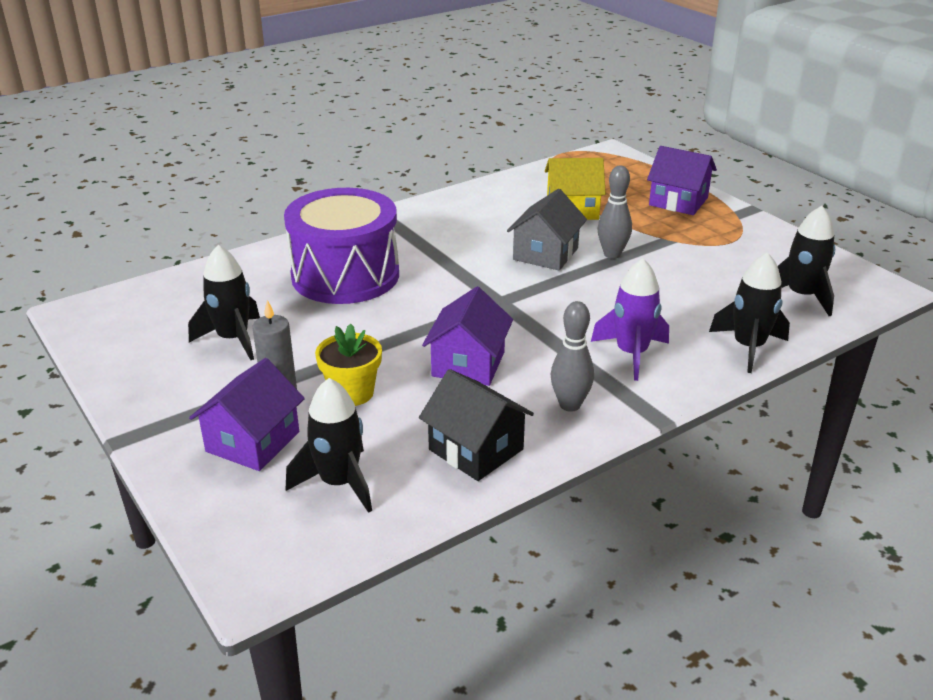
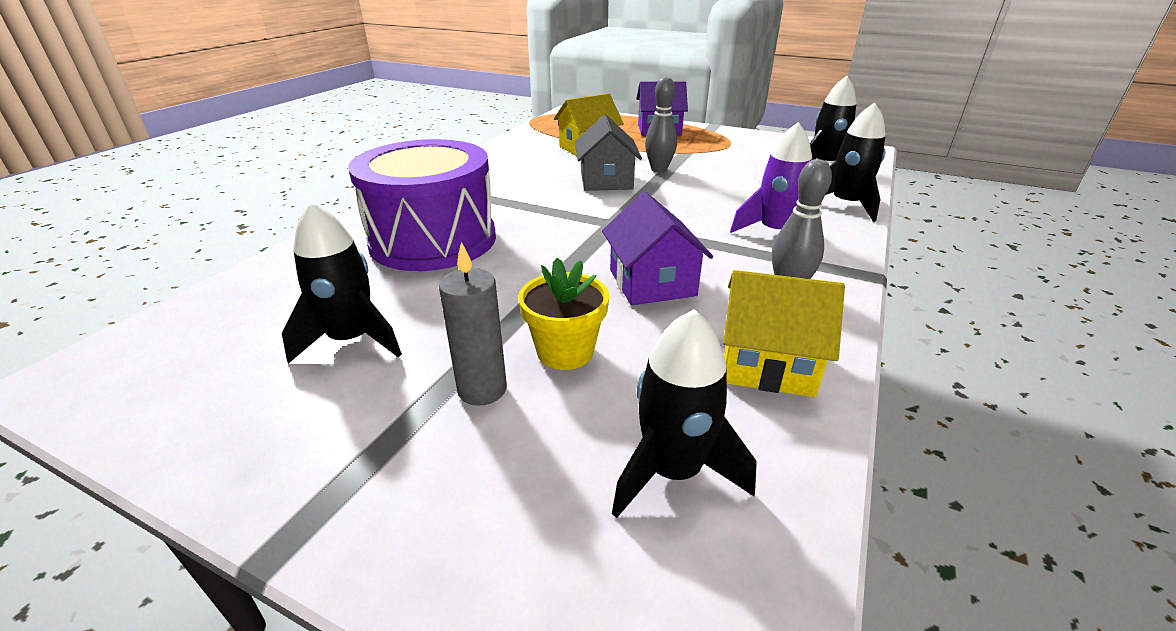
camera: 30 degrees left, 0 degrees up
purple house [189,358,305,471] -> none
black house [419,369,534,481] -> yellow house [723,270,845,398]

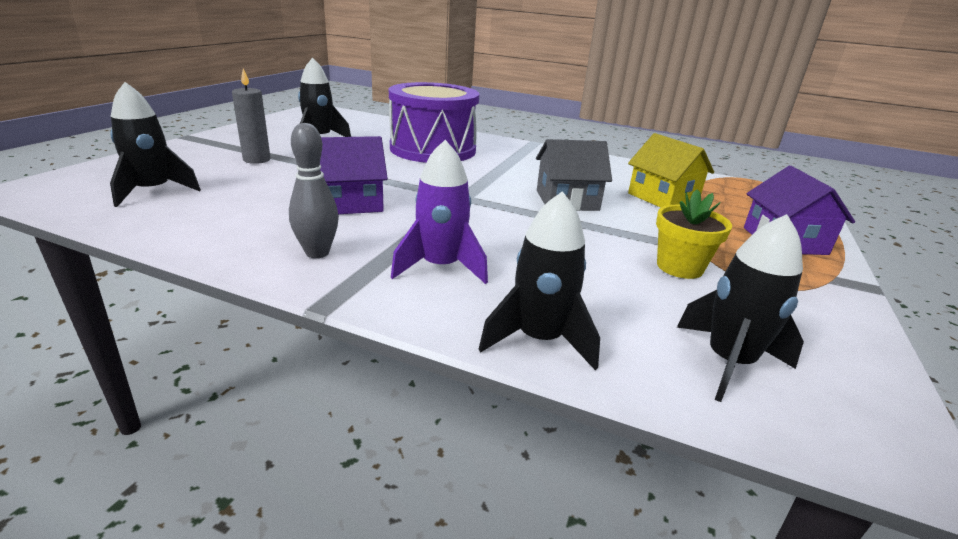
camera: 85 degrees right, 5 degrees down
yellow flower pot [518,258,609,370] -> yellow flower pot moved to [656,189,732,279]
grey bowling pin [645,76,677,173] -> none
yellow house [723,270,845,398] -> none

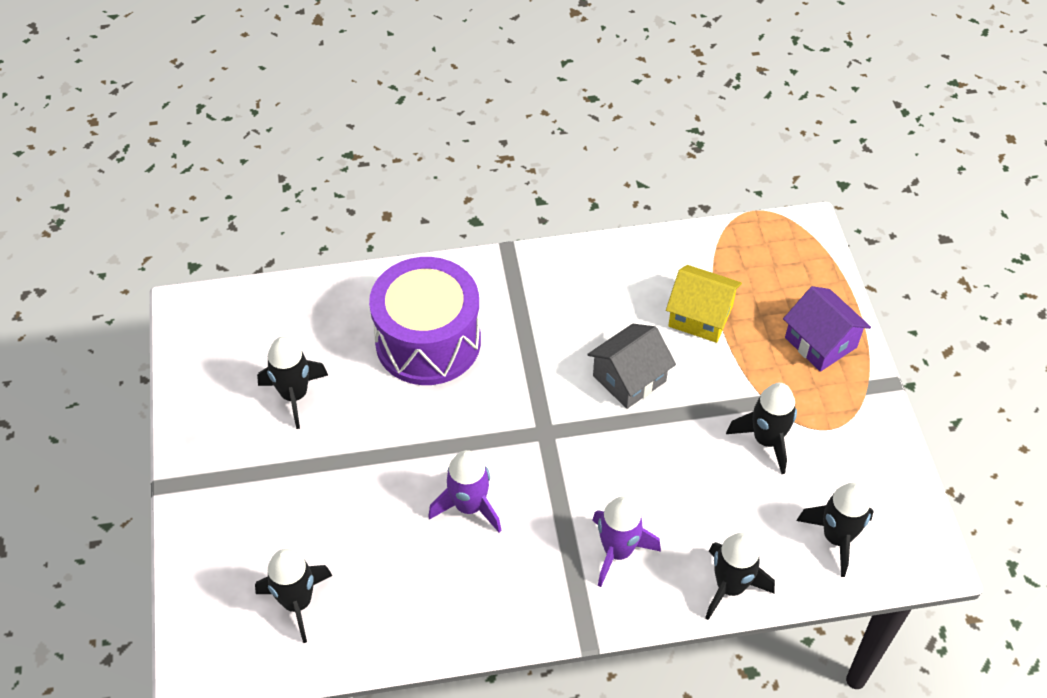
camera: 30 degrees left, 25 degrees up
grey candle [232,68,271,164] -> none
grey bowling pin [289,123,339,258] -> none
purple house [320,136,388,214] -> purple rocket [428,450,502,533]
yellow flower pot [656,189,732,279] -> black rocket [726,383,797,474]

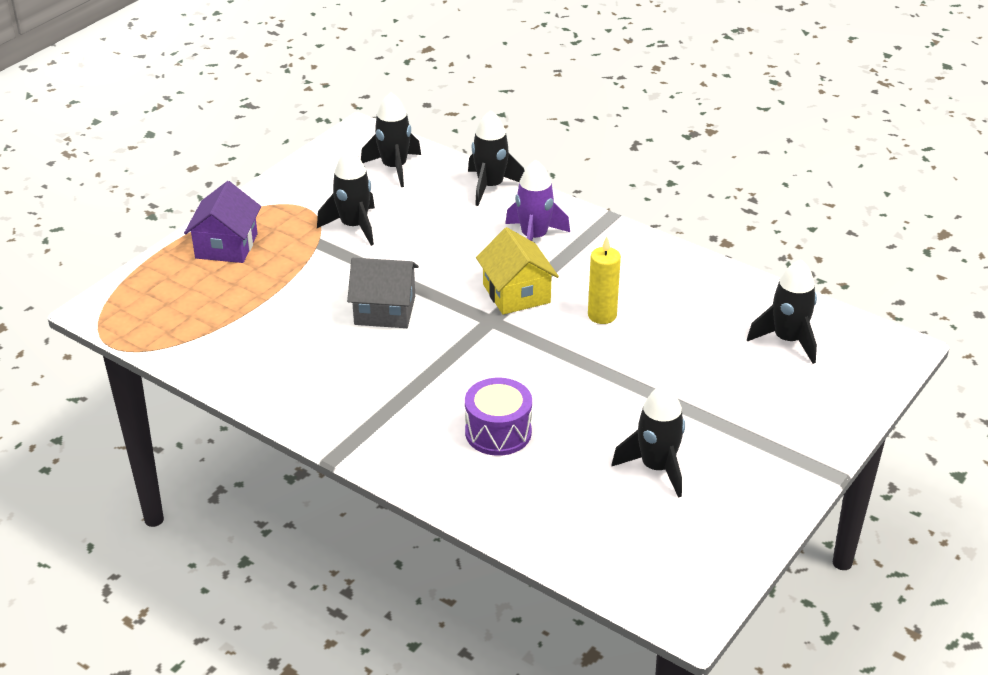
camera: 135 degrees left, 15 degrees down
purple drum [369,257,481,385] -> purple drum [465,378,532,456], size x0.56
purple rocket [428,450,502,533] -> yellow candle [588,237,621,324]
yellow house [666,265,742,343] -> yellow house moved to [476,227,559,315]

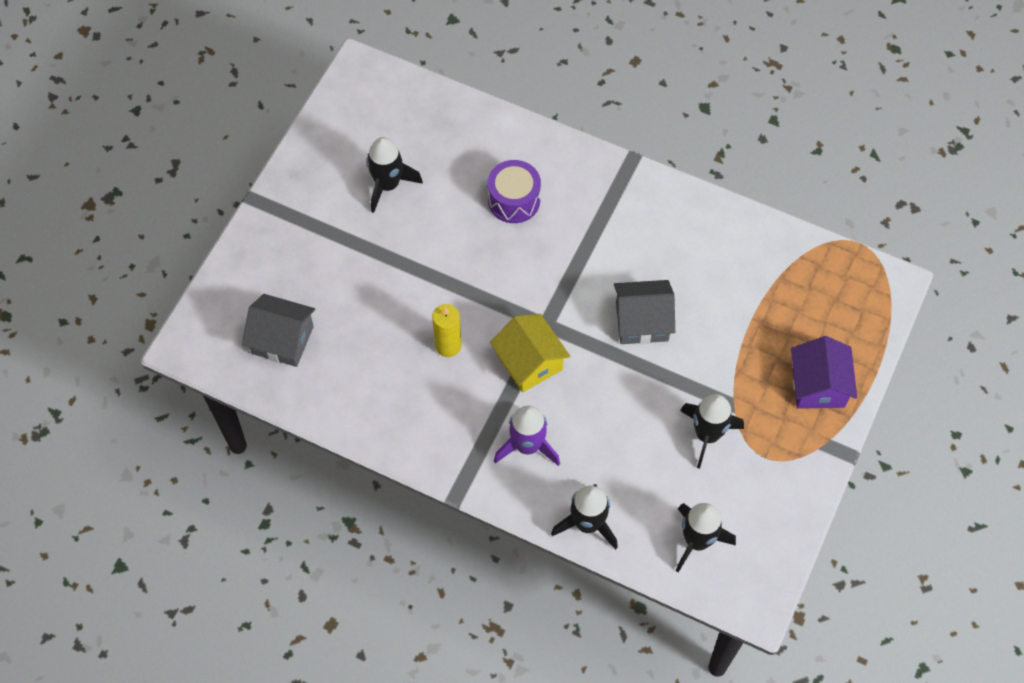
camera: 170 degrees right, 25 degrees up
black rocket [747,260,817,364] -> grey house [242,294,315,367]

